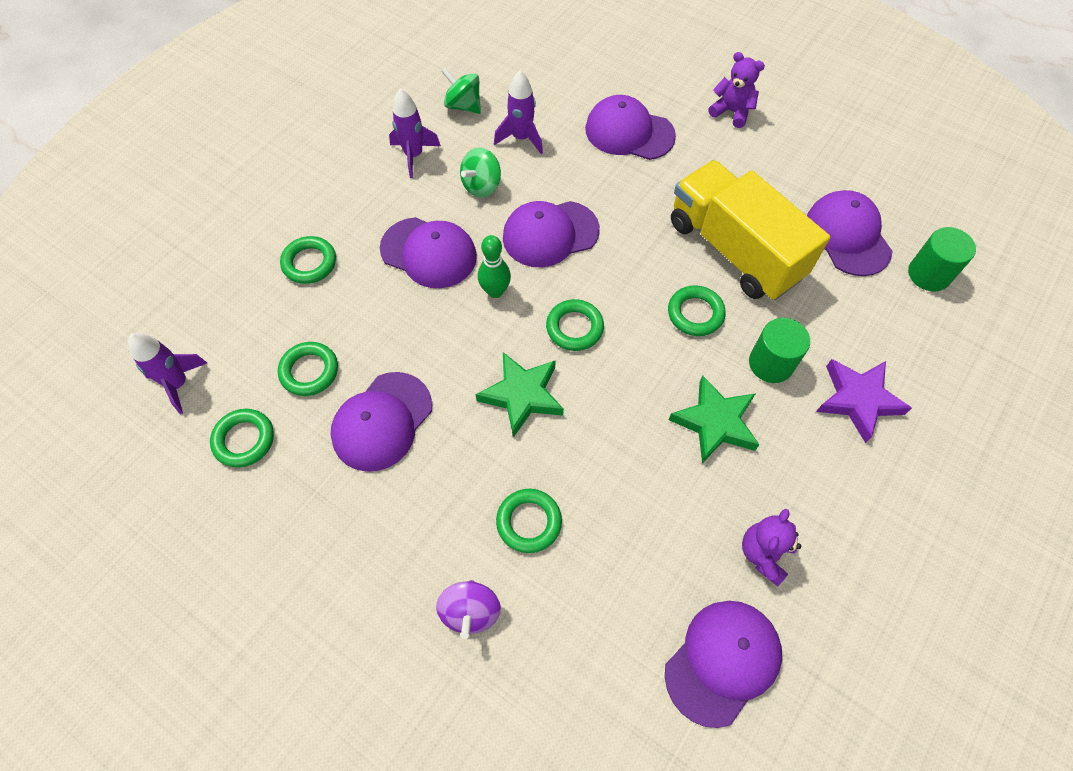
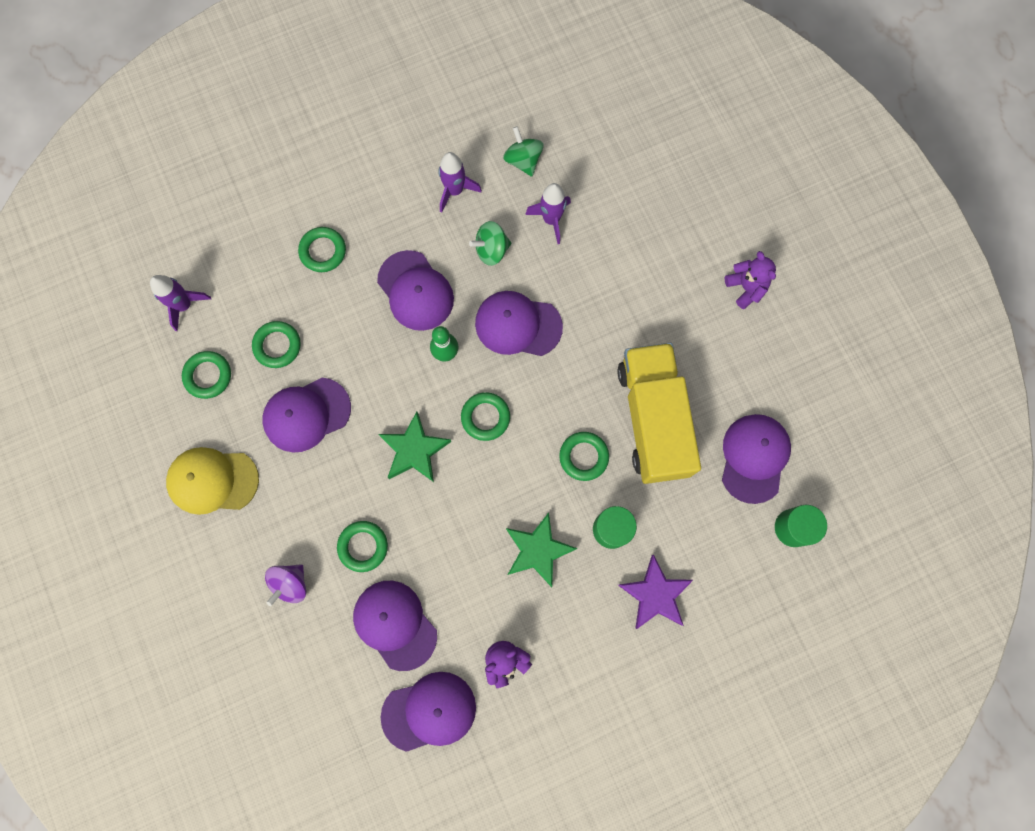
camera: 30 degrees right, 15 degrees up
purple cap [585,95,676,160] -> purple cap moved to [353,581,437,671]
none -> yellow cap [166,447,259,515]

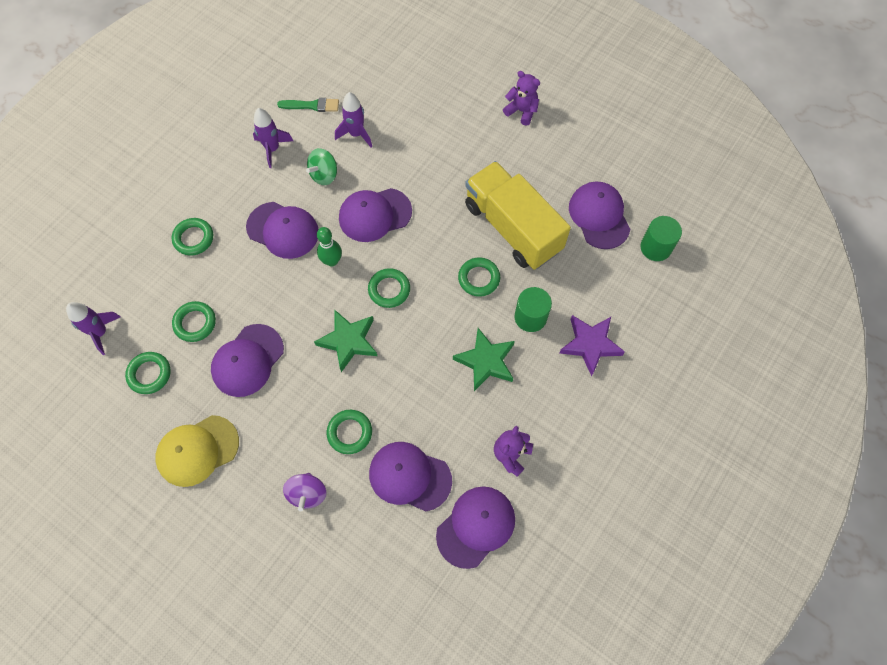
camera: 30 degrees left, 10 degrees down
green spinning top [503,126,544,177] -> green brush [277,98,339,112]

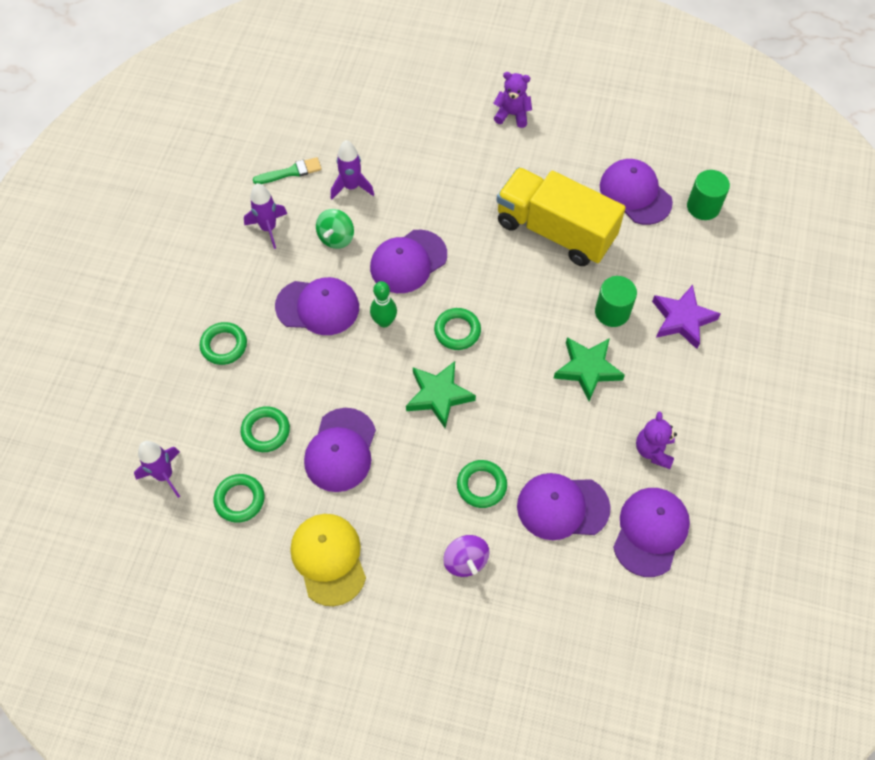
camera: 20 degrees left, 5 degrees down
yellow cap [155,415,239,487] -> yellow cap turned 120 degrees clockwise [291,514,366,606]
green ring [458,257,500,297] -> none

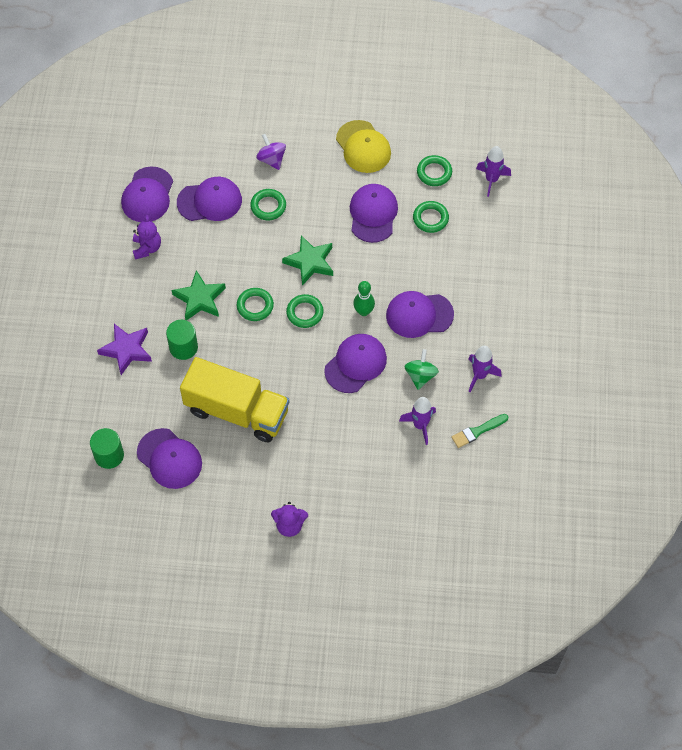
camera: 170 degrees right, 0 degrees up
green ring [199,322,247,365] -> green ring moved to [237,288,274,321]

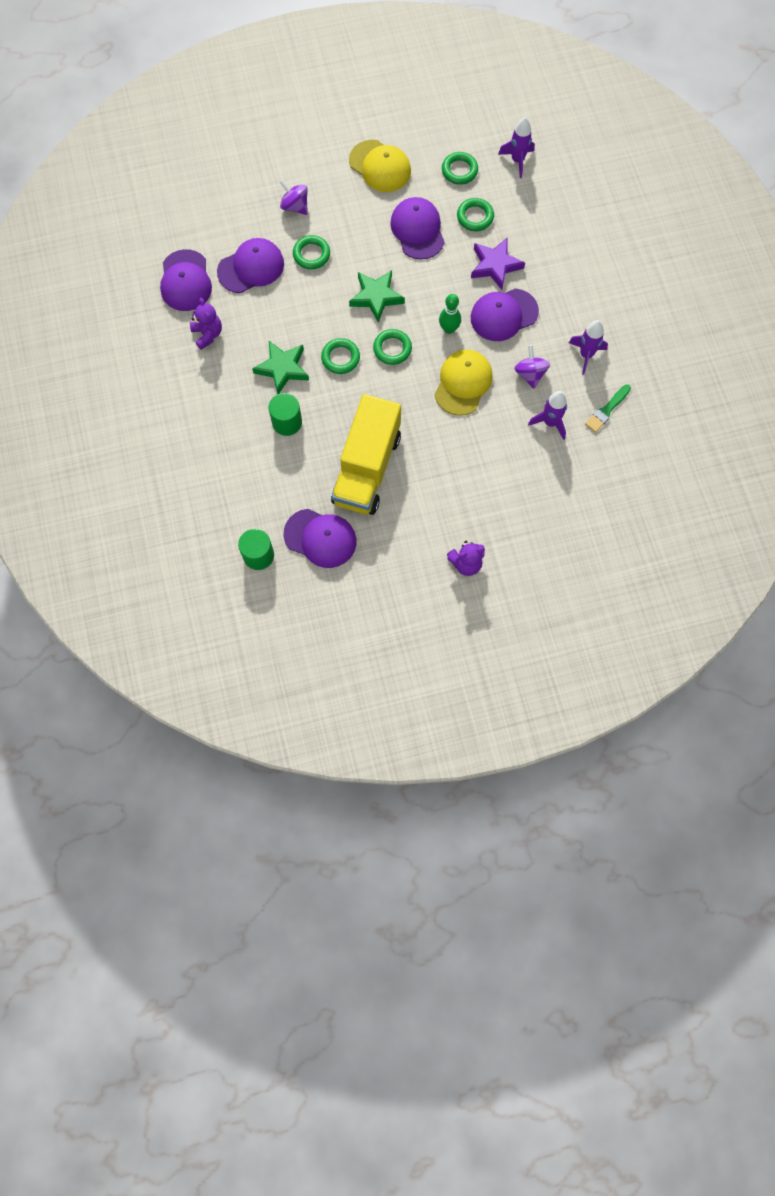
camera: 20 degrees left, 10 degrees up
purple star [97,324,152,375] -> purple star moved to [471,238,525,290]
yellow truck [180,357,289,443] -> yellow truck turned 105 degrees clockwise [331,394,401,515]
purple cap [324,334,387,393] -> yellow cap [435,350,493,416]
green spinning top [405,349,439,390] -> purple spinning top [514,345,550,389]

